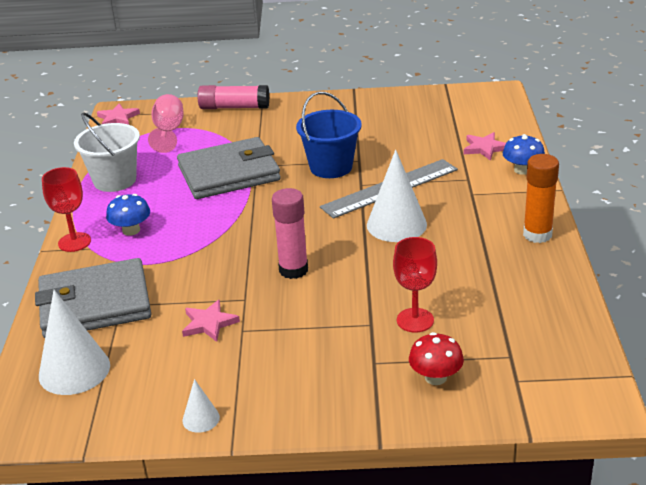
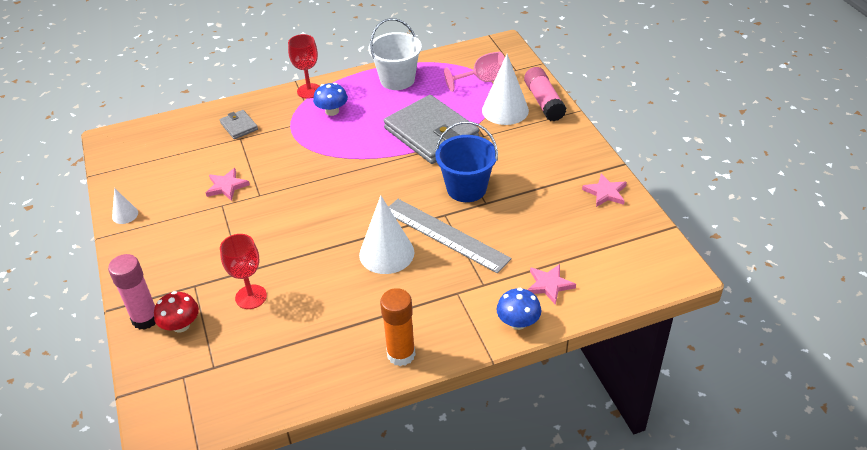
camera: 70 degrees right, 10 degrees up
grey wallet [35,258,151,338] -> grey wallet [220,110,258,139], size x0.44
white cone [39,290,110,395] -> white cone moved to [482,54,529,125]
pink star [97,103,140,125] -> pink star moved to [582,173,627,207]
pink glue stick [272,188,308,279] -> pink glue stick moved to [108,254,156,330]

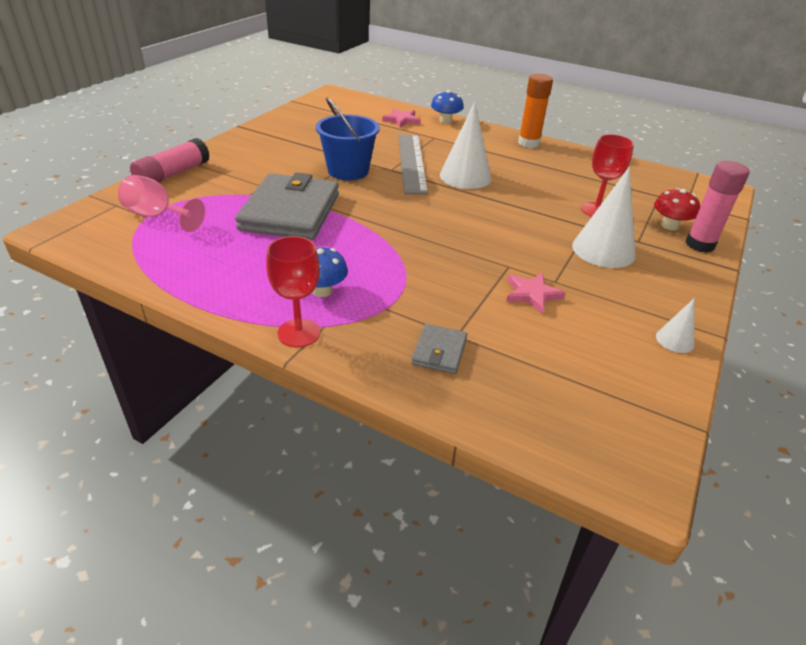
camera: 135 degrees left, 5 degrees down
white bucket [368,18,422,90] -> none
white cone [482,54,529,125] -> white cone moved to [572,167,635,268]
pink star [582,173,627,207] -> none

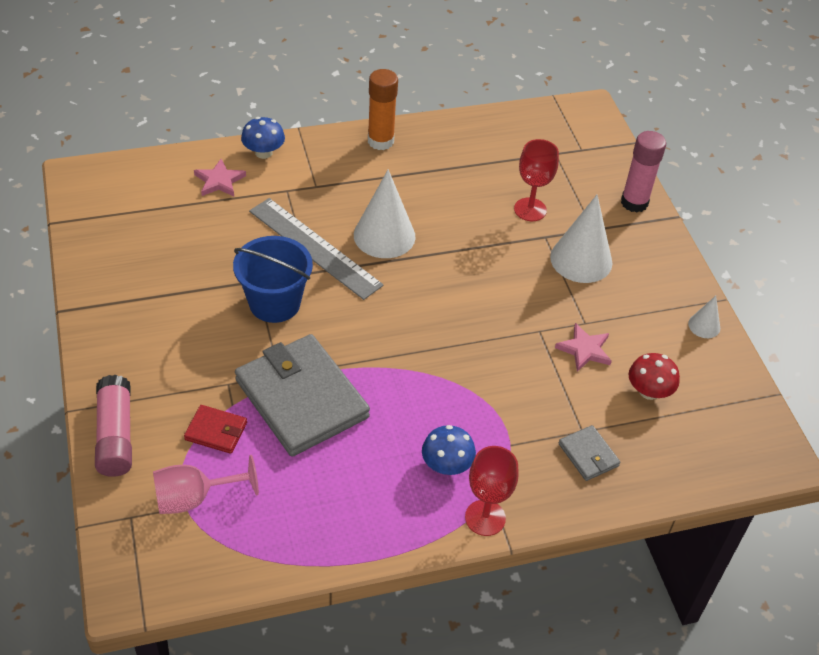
camera: 45 degrees left, 10 degrees up
red mushroom [654,188,700,230] -> red mushroom moved to [629,353,680,400]
none -> red wallet [184,405,247,454]

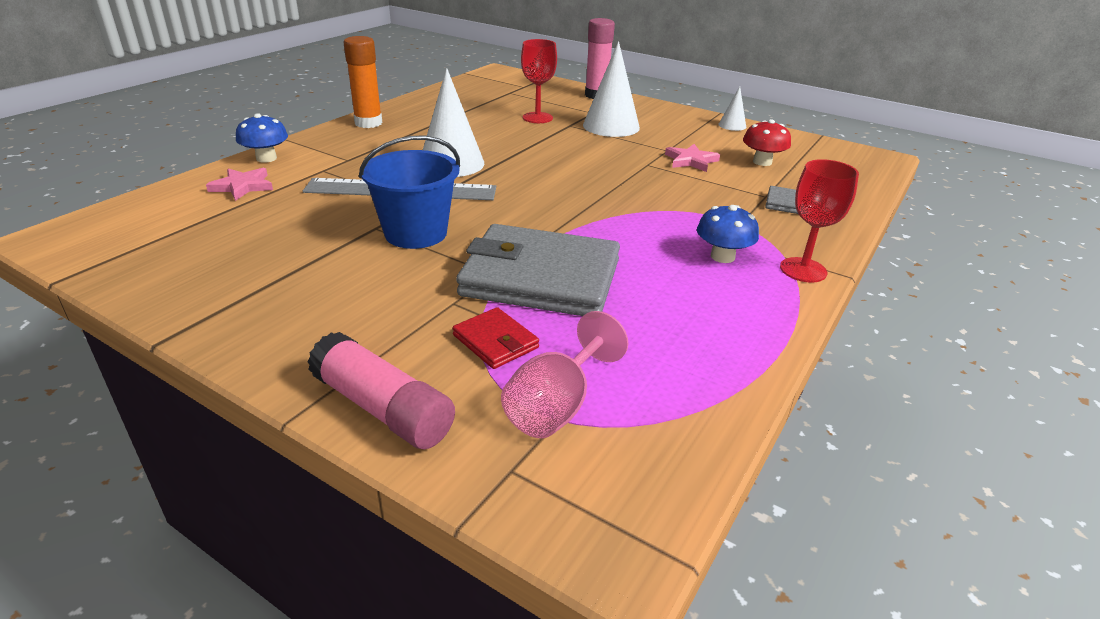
camera: 40 degrees left, 15 degrees down
red wallet [184,405,247,454] -> red wallet turned 75 degrees clockwise [452,307,539,369]

